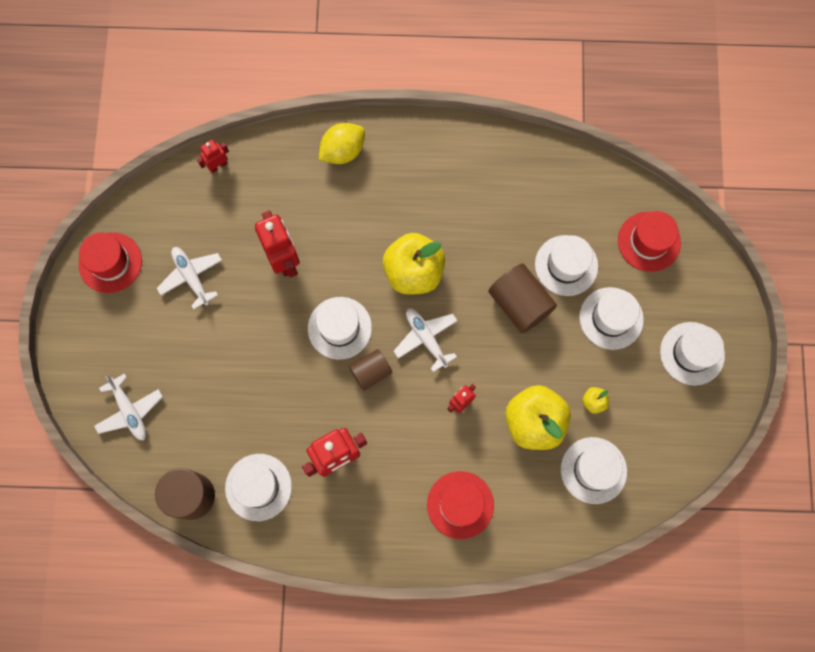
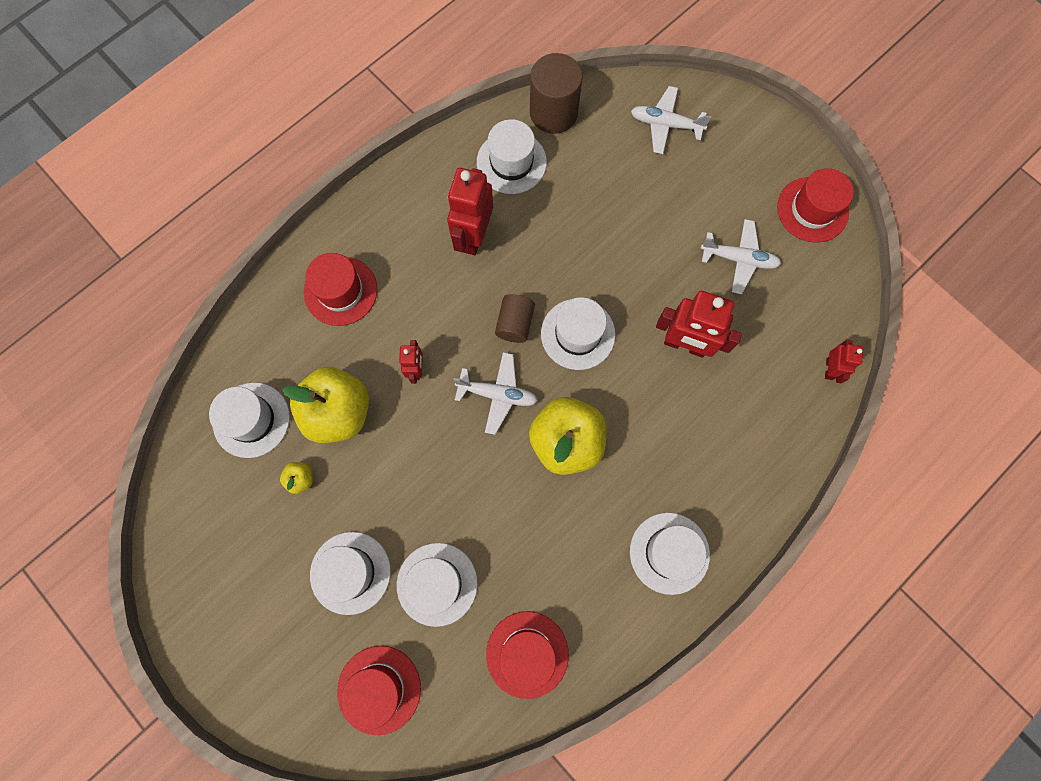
camera: 135 degrees right, 0 degrees up
yellow lemon [318,123,365,164] -> none
brown cylinder [488,264,557,333] -> none
white hat [660,322,725,385] -> white hat moved to [630,513,710,595]
none -> red hat [486,611,569,699]

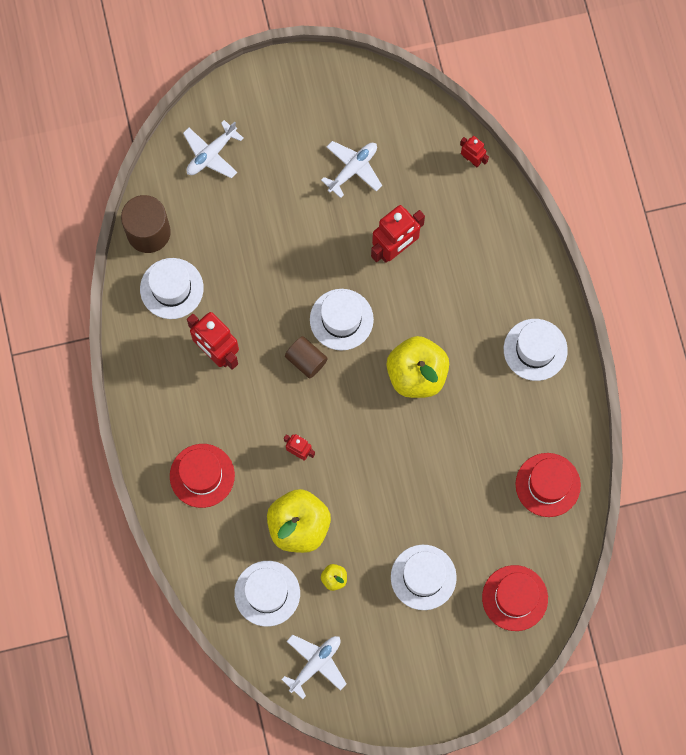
camera: 60 degrees left, 0 degrees up
white hat [397,543,478,627] -> none
white plane [453,352,538,435] -> white plane moved to [281,635,346,699]
red hat [777,168,854,242] -> none

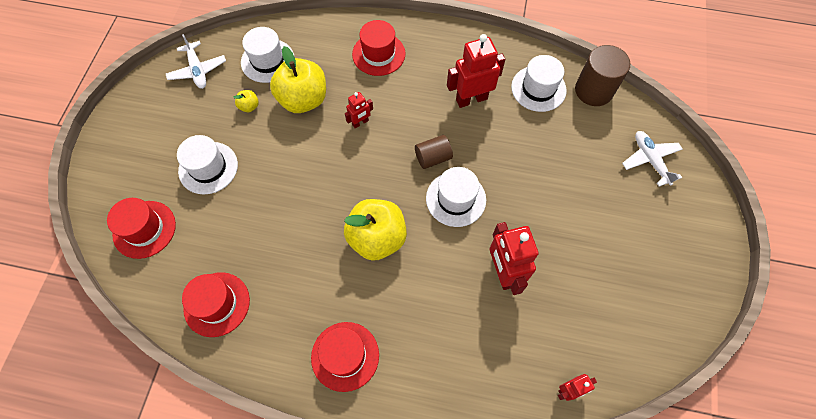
camera: 115 degrees right, 10 degrees down
white plane [321,141,382,198] -> none
white hat [504,319,568,381] -> red hat [311,322,379,392]

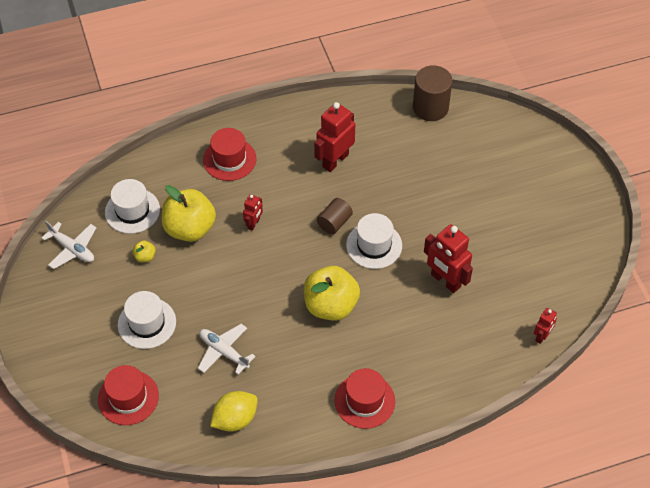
camera: 30 degrees left, 10 degrees down
red hat [182,272,250,337] -> yellow lemon [210,391,258,432]
white hat [511,55,567,112] -> none
white plane [622,131,683,186] -> white plane moved to [198,324,256,375]

